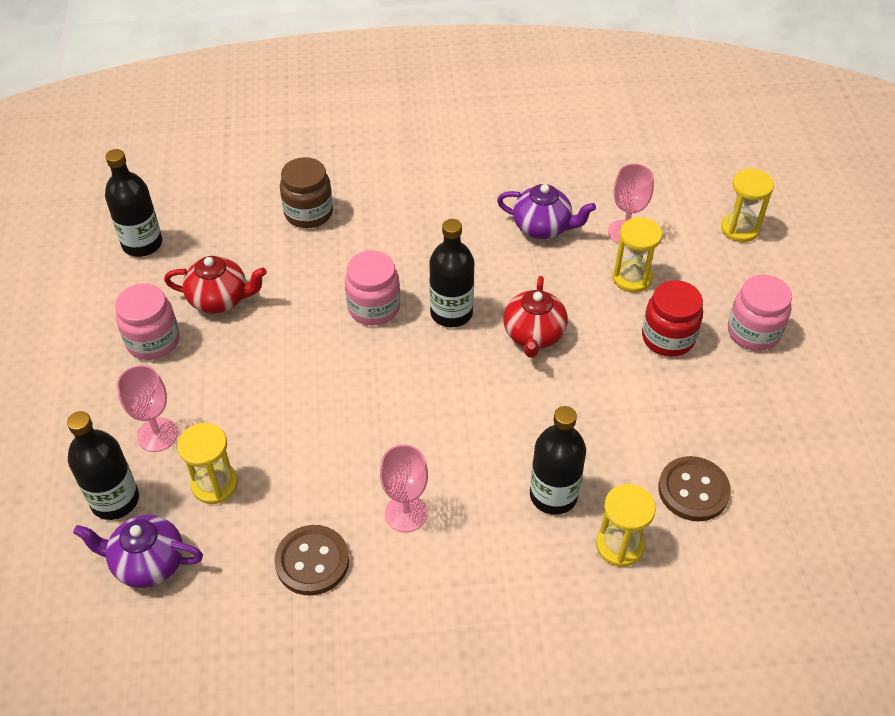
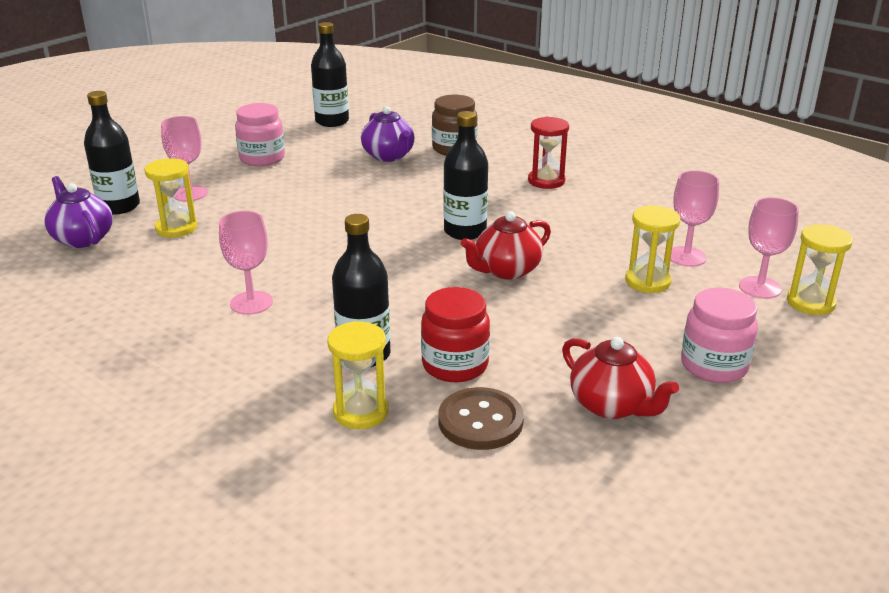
camera: 45 degrees right, 20 degrees down
red teapot [164,256,267,314] -> red teapot moved to [562,337,679,419]
brown button [274,525,349,596] -> none
pink jar [345,250,400,325] -> none
purple teapot [497,184,596,239] -> purple teapot moved to [361,106,415,162]
red jar [642,280,703,357] -> red jar moved to [421,287,490,382]
none -> red hourglass [528,117,569,189]
none -> pink goblet [739,197,799,299]

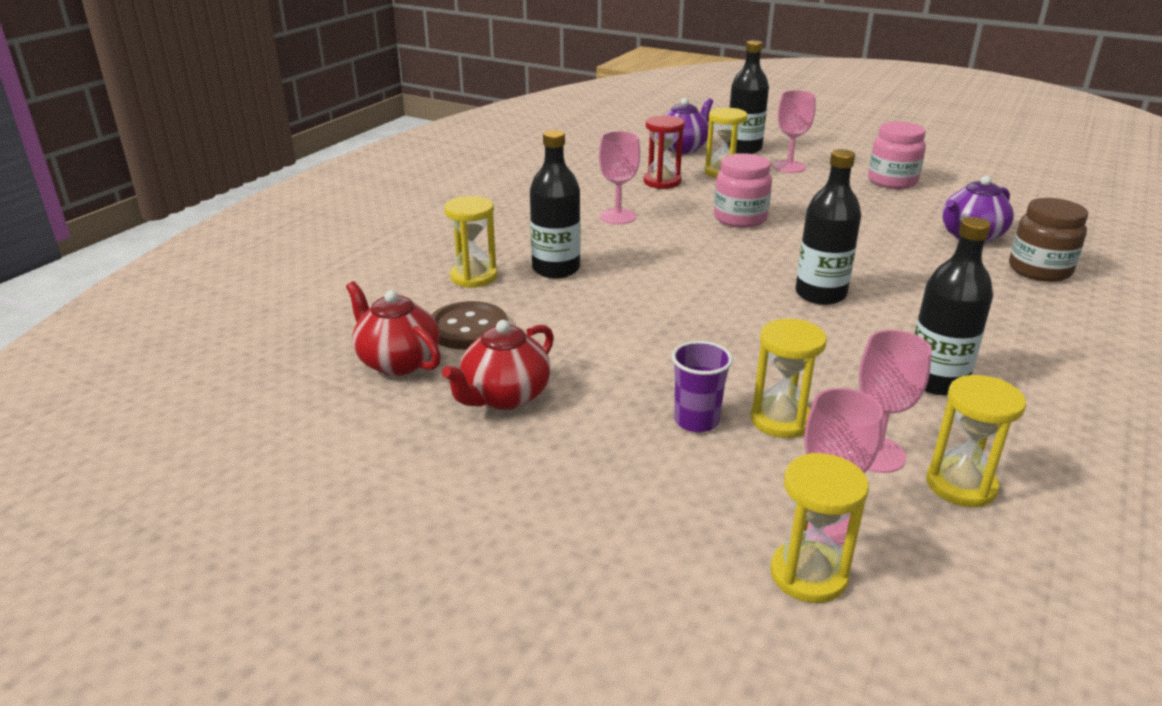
camera: 80 degrees right, 0 degrees up
black bottle [311,22,349,127] -> black bottle moved to [914,217,993,396]
red jar [421,287,490,382] -> none
red teapot [461,211,551,280] -> red teapot moved to [346,281,441,376]
red hourglass [528,117,569,189] -> red hourglass moved to [643,115,685,189]
pink jar [681,288,758,383] -> pink jar moved to [714,153,772,228]
none -> purple cup [672,341,733,432]
none -> yellow hourglass [926,375,1026,507]

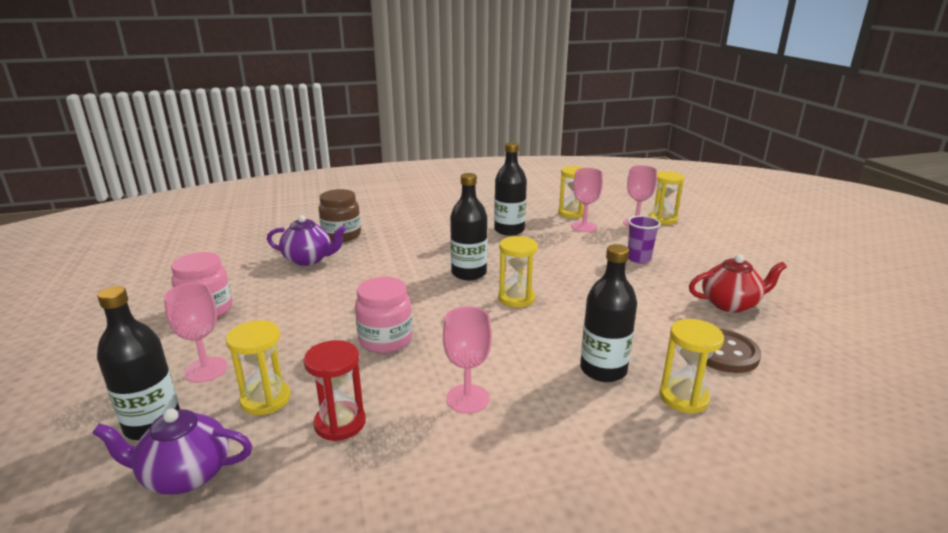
camera: 135 degrees left, 5 degrees down
red teapot [346,281,441,376] -> none
yellow hourglass [751,319,827,438] -> yellow hourglass moved to [498,236,538,308]

